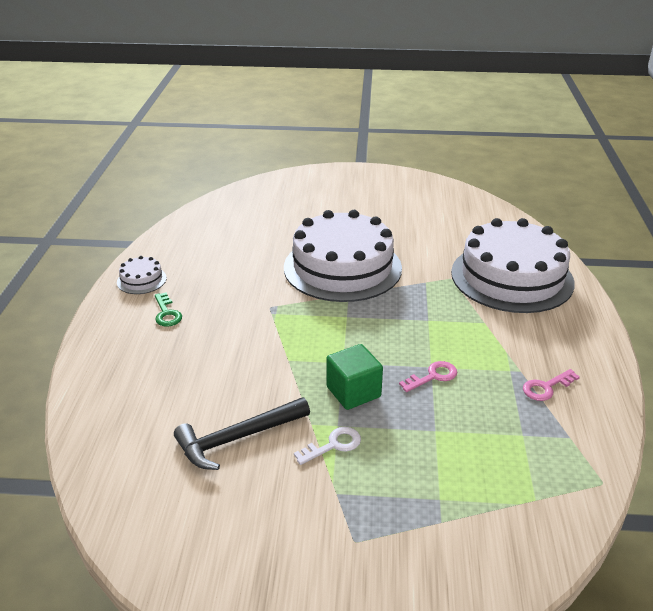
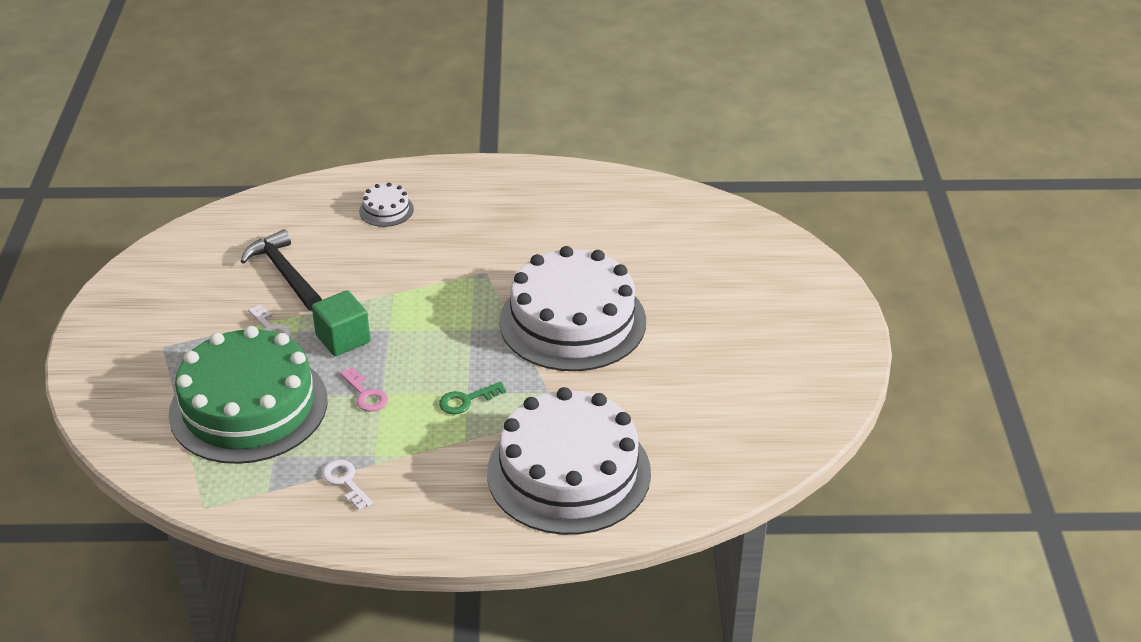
camera: 85 degrees right, 5 degrees up
white cake [117,256,167,294] -> white cake moved to [359,183,414,227]
green key [155,292,182,327] -> green key moved to [439,382,506,414]
pink key [523,369,580,401] -> white key [322,460,373,510]
none -> green cake [169,326,327,464]

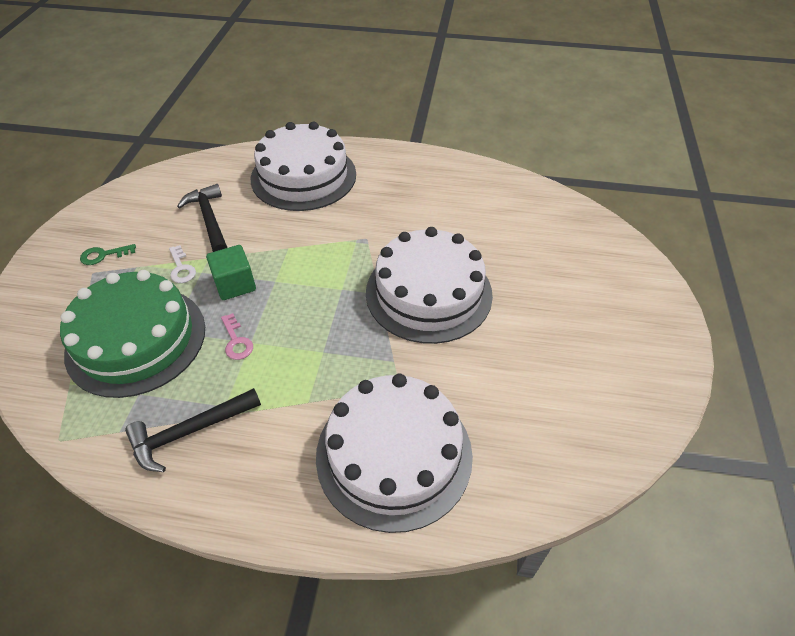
camera: 10 degrees right, 10 degrees up
white key [322,460,373,510] -> black hammer [125,388,261,472]
white cake [359,183,414,227] -> white cake [251,121,356,211], size x2.48
green key [439,382,506,414] -> green key moved to [80,244,136,265]

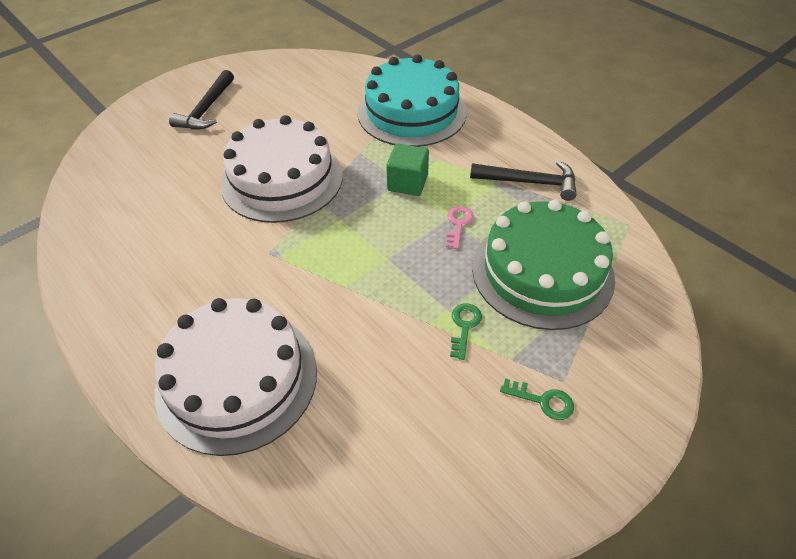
camera: 140 degrees left, 0 degrees up
white key [169,245,196,283] -> green key [450,303,482,360]
black hammer [177,184,227,252] -> black hammer moved to [169,70,234,130]
green cube [206,245,256,300] -> green cube moved to [386,144,429,196]
white cake [316,374,473,533] -> turquoise cake [357,55,467,147]

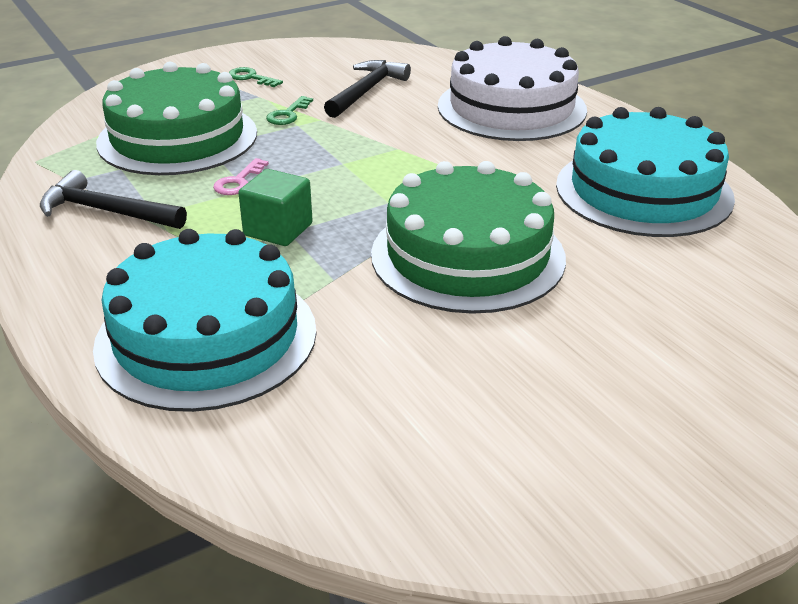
camera: 170 degrees left, 15 degrees down
black hammer [169,70,234,130] -> black hammer moved to [324,60,411,118]
white cake [220,115,343,223] -> green cake [371,161,566,314]
none -> turquoise cake [556,107,735,237]

